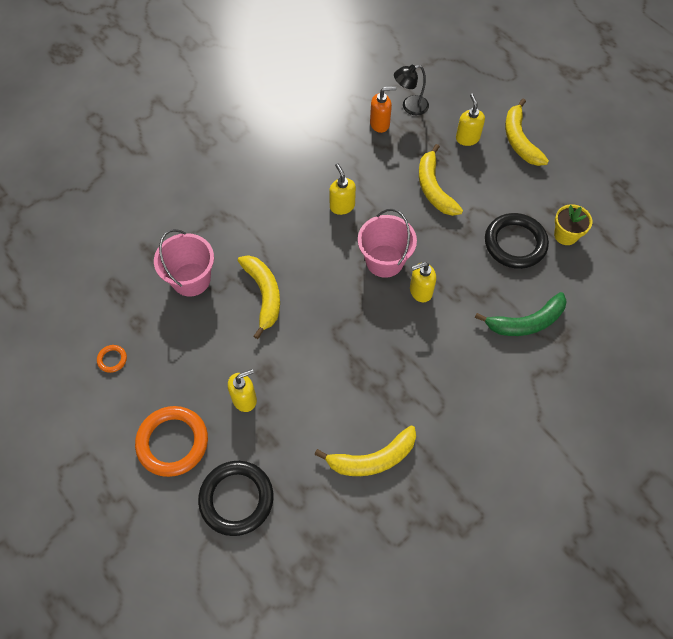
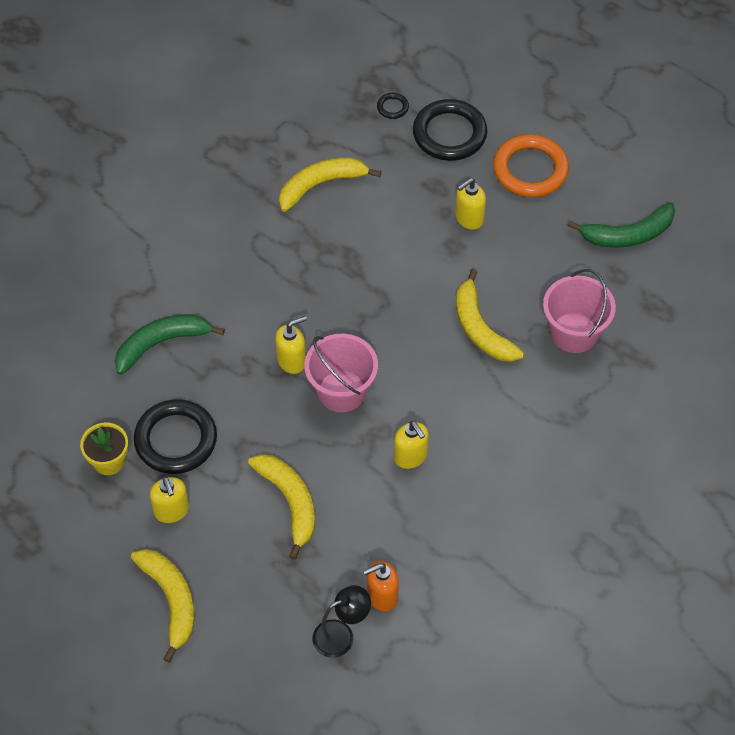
camera: 170 degrees right, 5 degrees down
orange ring [97,345,127,373] -> green banana [567,202,675,248]
yellow soap dispenser [456,94,485,146] -> yellow soap dispenser moved to [150,476,189,523]
none -> black ring [377,93,409,119]

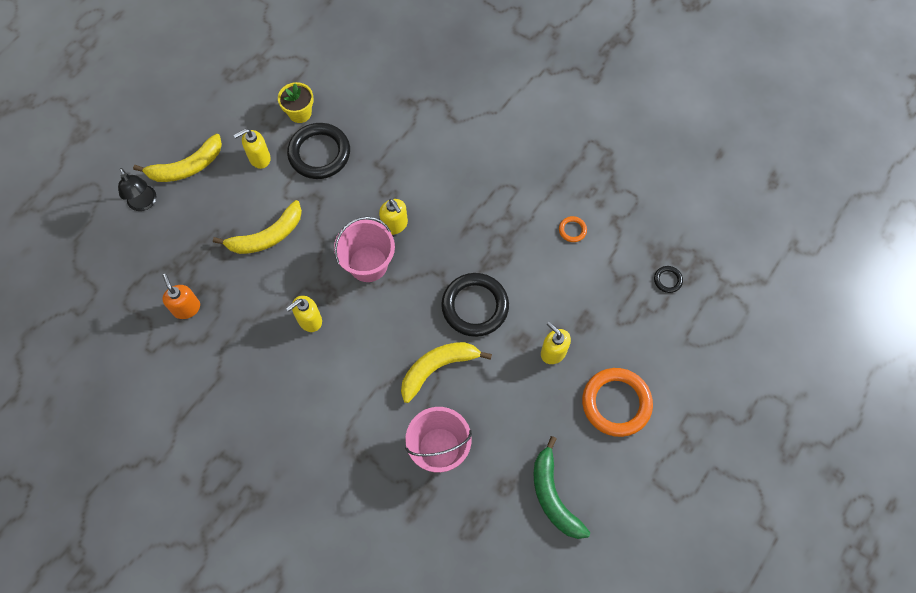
camera: 85 degrees right, 10 degrees up
green banana [115,314,225,375] -> none
yellow banana [279,157,381,212] -> orange ring [559,216,587,242]
black lamp [312,585,371,658] -> black lamp moved to [118,168,156,211]
black ring [413,99,488,161] -> black ring moved to [441,273,509,337]

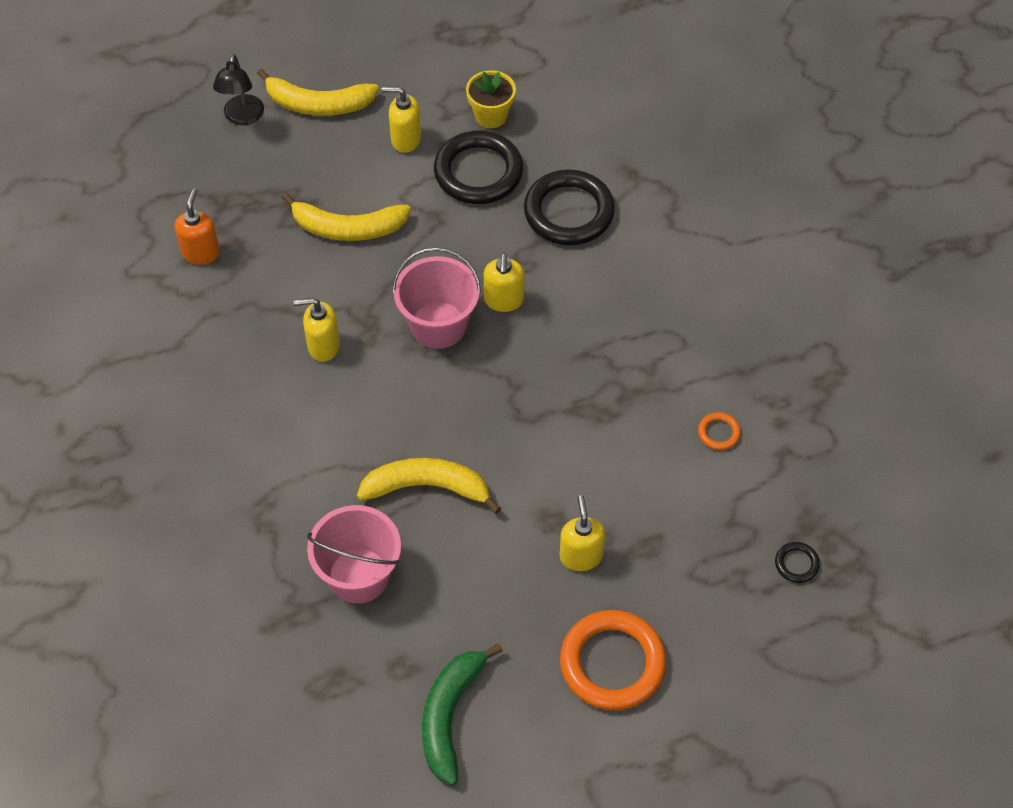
camera: 35 degrees right, 10 degrees down
black ring [441,273,509,337] -> black ring moved to [524,170,615,245]

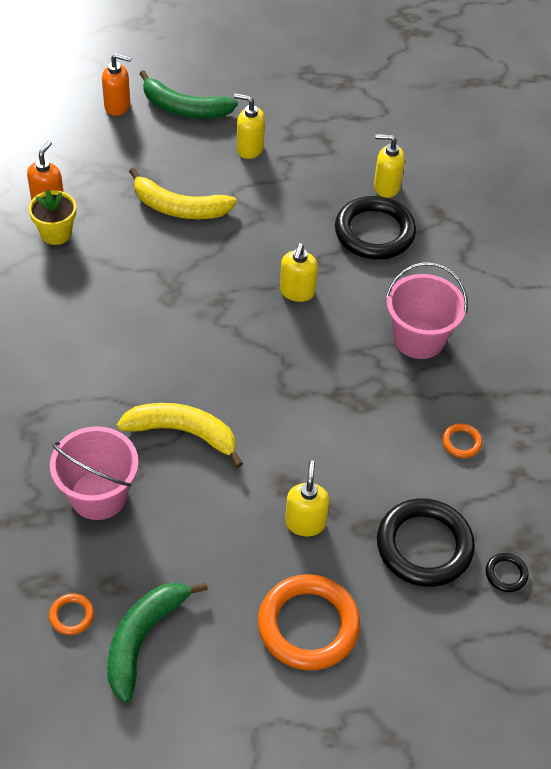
camera: 10 degrees right, 5 degrees down
black lamp [213,54,264,125] -> orange soap dispenser [102,53,131,116]
yellow banana [257,68,379,116] -> green banana [140,70,238,118]
yellow soap dispenser [294,298,340,362] -> yellow soap dispenser moved to [374,134,405,198]
pink bucket [392,247,481,349] -> pink bucket moved to [386,262,468,359]
black ring [434,131,523,204] -> black ring moved to [377,498,475,587]
yellow flower pot [466,70,516,128] -> yellow flower pot moved to [29,190,76,245]
none -> orange ring [49,593,94,635]

